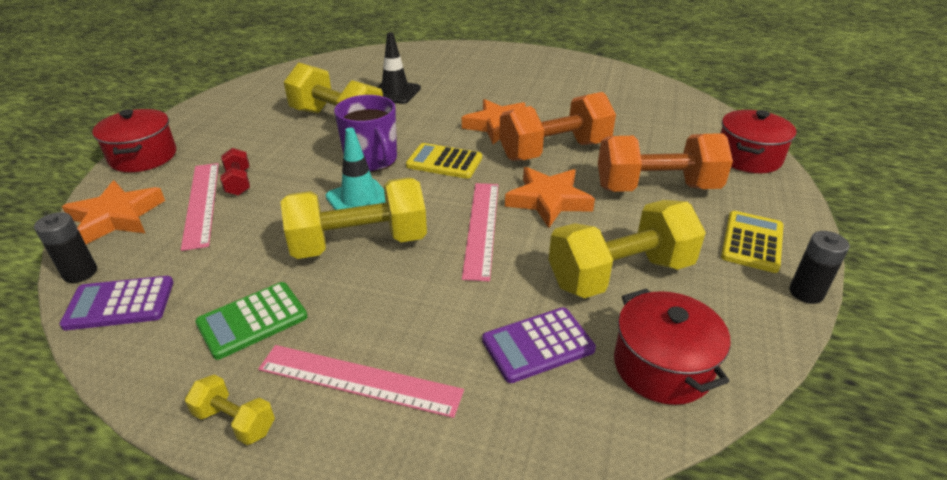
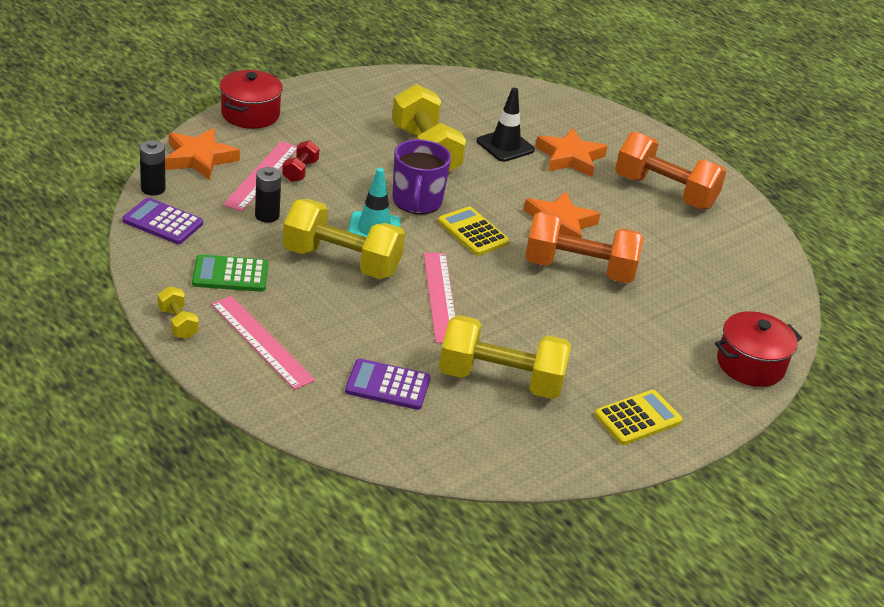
camera: 30 degrees right, 0 degrees up
pink ruler [462,183,498,281] -> pink ruler turned 45 degrees counterclockwise [424,252,455,343]
orange star [505,167,595,228] -> orange star moved to [535,128,608,177]
orange dumbbell [598,133,733,192] -> orange dumbbell moved to [615,132,726,210]
red pot [614,288,730,405] -> none
black battery [789,231,850,304] -> black battery moved to [255,167,281,223]

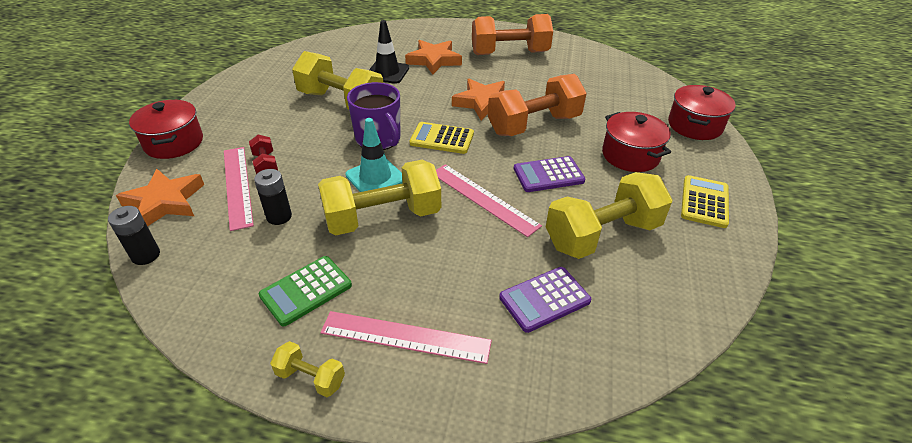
camera: 35 degrees left, 5 degrees up
purple calculator [122,198,203,244] -> purple calculator moved to [514,156,585,192]
none -> red pot [602,112,671,172]

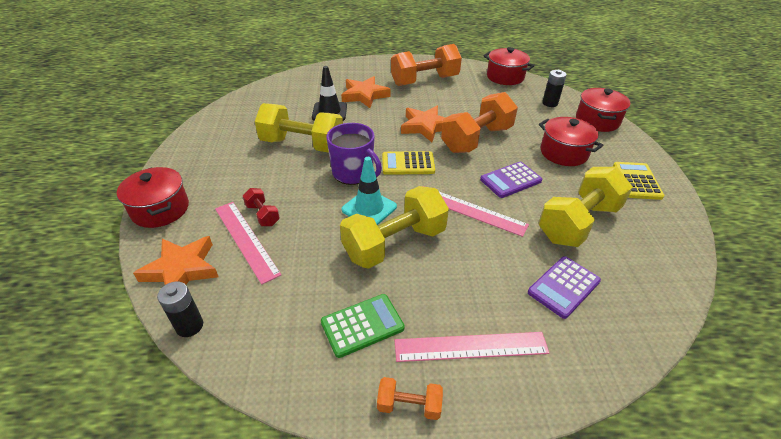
camera: 15 degrees left, 0 degrees up
black battery [254,169,292,225] -> black battery moved to [542,70,567,107]
green calculator [259,256,352,327] -> green calculator turned 150 degrees counterclockwise [321,294,405,358]
yellow dumbbell [270,341,345,397] -> orange dumbbell [377,377,443,420]
none -> red pot [483,47,535,85]

